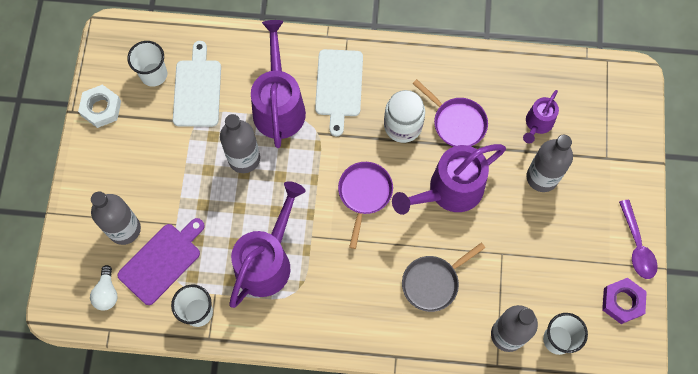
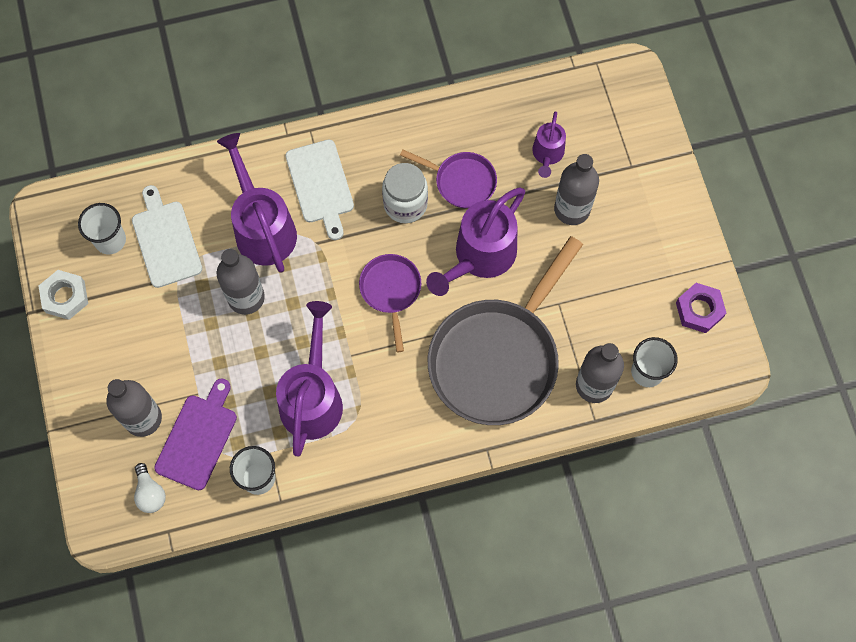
camera: 20 degrees left, 0 degrees up
grey pan [402,243,485,312] -> grey pan [428,236,583,425], size x2.04
purple spoon [619,200,658,279] -> none

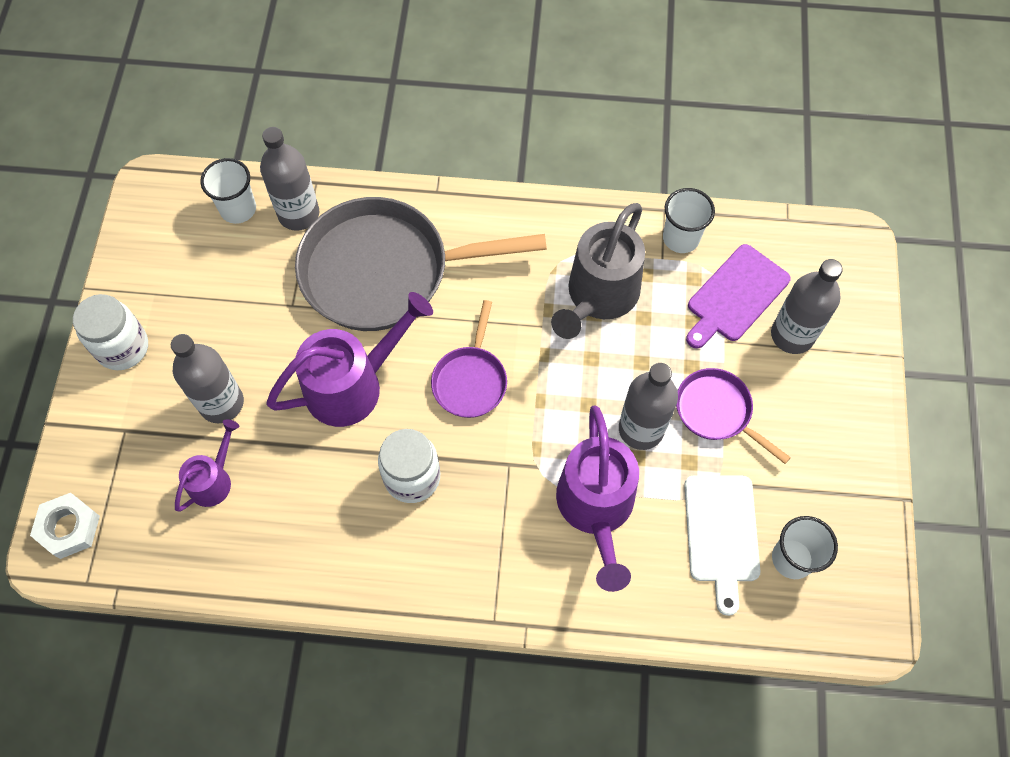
camera: 160 degrees left, 5 degrees down
white nut [39,270,88,320] -> white nut moved to [30,493,100,559]
white light bulb [134,463,166,513] -> none
purple watering can [276,301,343,457] -> grey watering can [551,203,645,339]
white cutting board [286,140,354,240] -> none
purple pan [400,149,497,208] -> purple pan moved to [676,368,791,464]
grey pan [428,236,583,425] -> grey pan turned 150 degrees counterclockwise [295,197,547,331]
purple nut [676,283,726,333] -> none
none -> white jar [73,294,148,370]

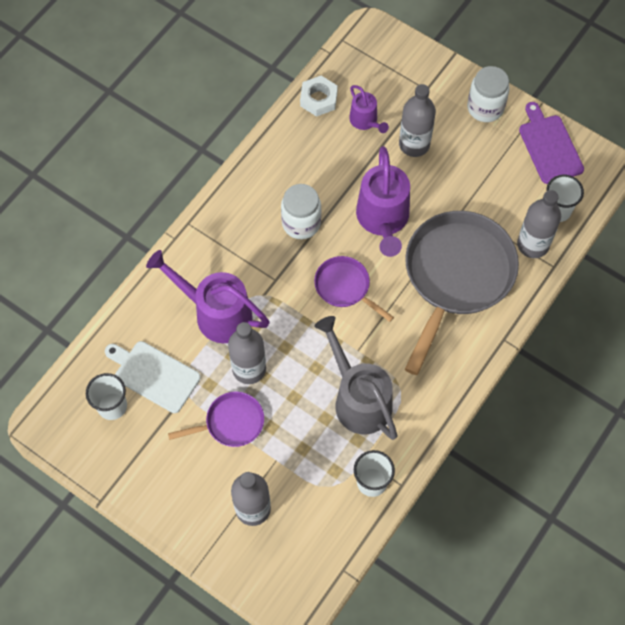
camera: 120 degrees right, 0 degrees up
white nut [30,493,100,559] -> white nut moved to [300,76,338,117]
purple cutting board [686,244,791,349] -> purple cutting board moved to [519,102,584,184]

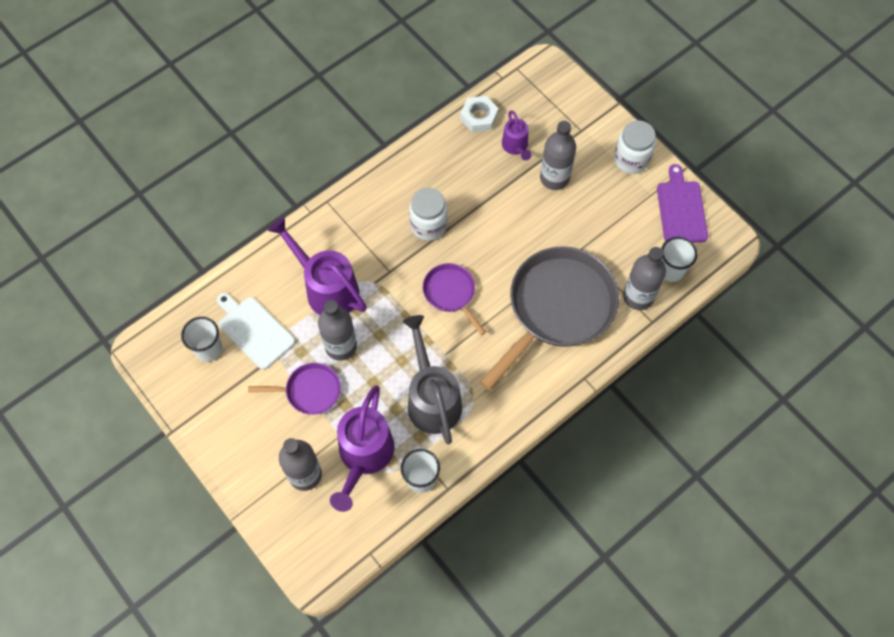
camera: 15 degrees right, 0 degrees up
purple watering can [356,146,410,257] -> purple watering can moved to [330,385,395,512]

